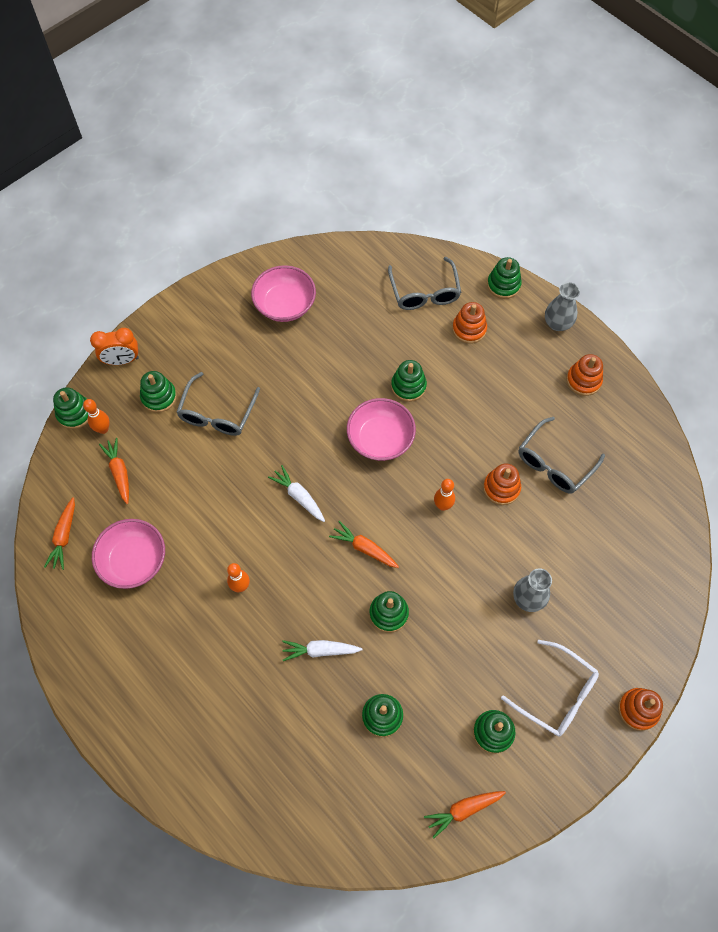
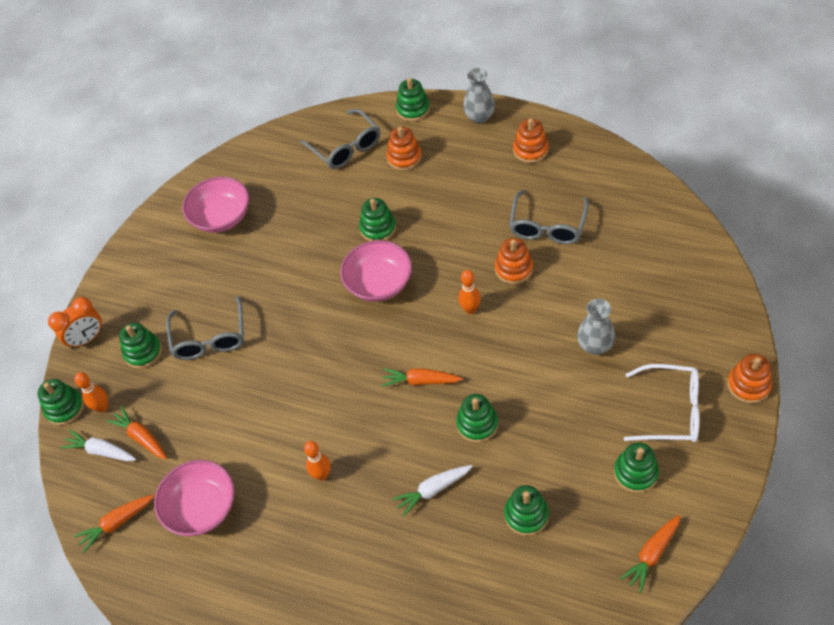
camera: 20 degrees left, 10 degrees down
orange carrot [44,497,75,570] -> orange carrot turned 75 degrees clockwise [74,495,154,553]
white carrot [268,465,325,522] -> white carrot moved to [60,430,136,461]

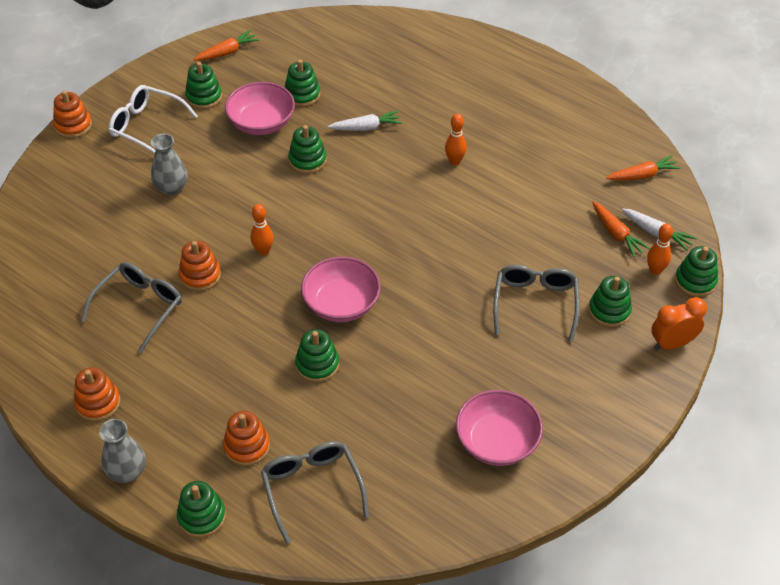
camera: 170 degrees left, 5 degrees down
pink bowl [154,460,235,536] -> pink bowl moved to [225,82,295,135]
orange carrot [381,368,463,387] -> none

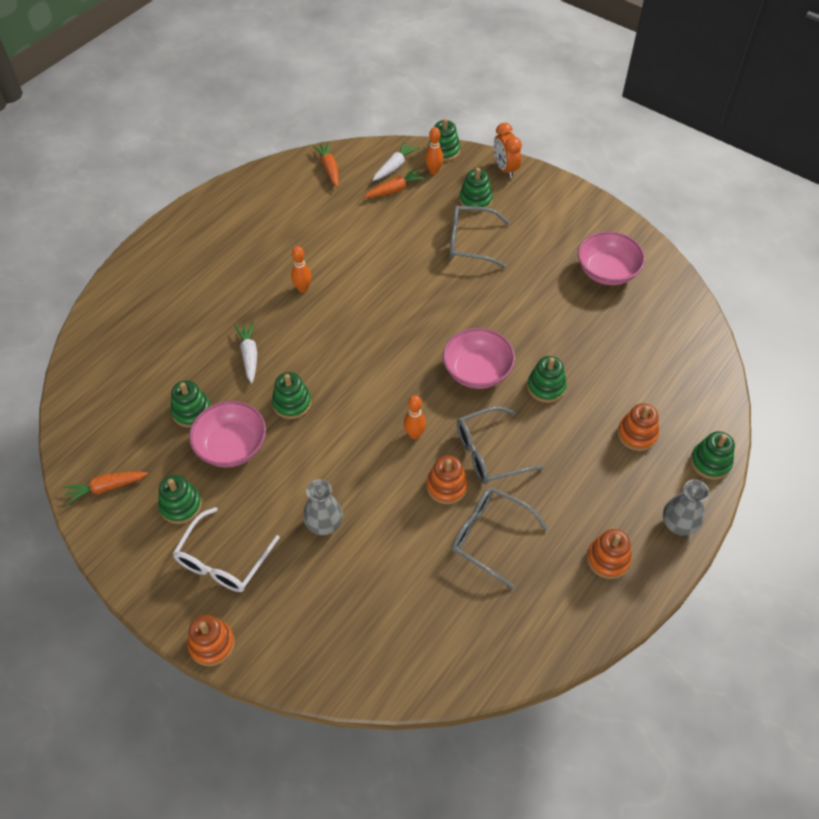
camera: 90 degrees left, 5 degrees up
orange carrot [193,30,259,61] -> orange carrot turned 75 degrees counterclockwise [63,472,148,504]
grey glasses [261,441,369,544] -> grey glasses moved to [457,406,545,484]

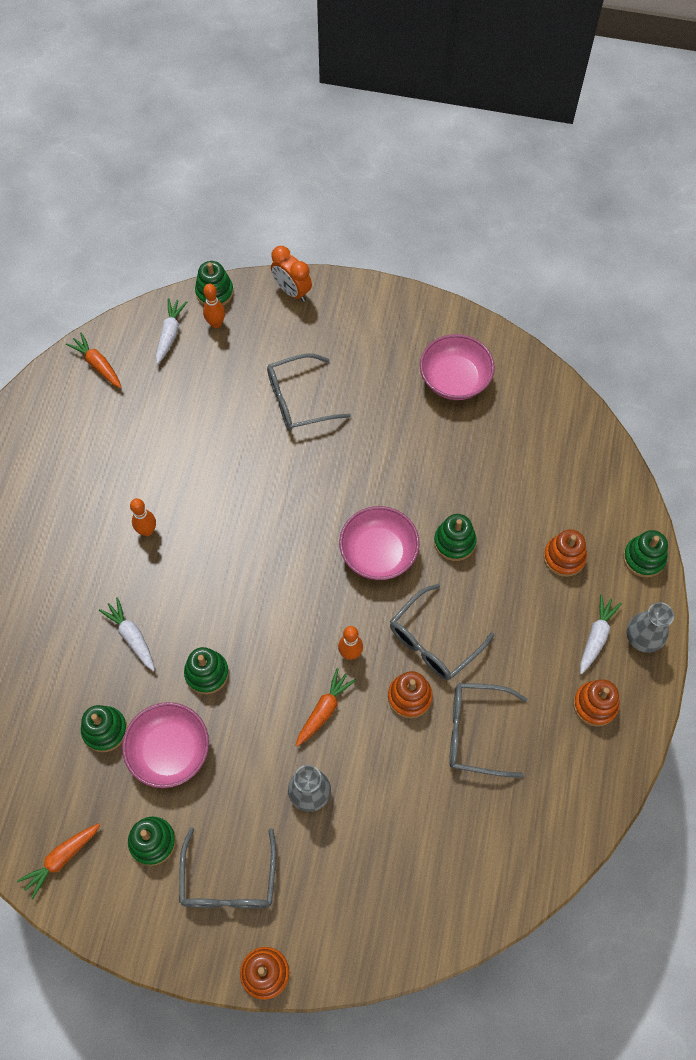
camera: 25 degrees left, 10 degrees up
white glasses [172,507,280,592] -> grey glasses [179,827,276,908]
orange carrot [364,168,425,198] -> orange carrot moved to [295,668,356,747]
green stacking toy [459,168,493,212] -> none
none -> white carrot [580,595,622,674]

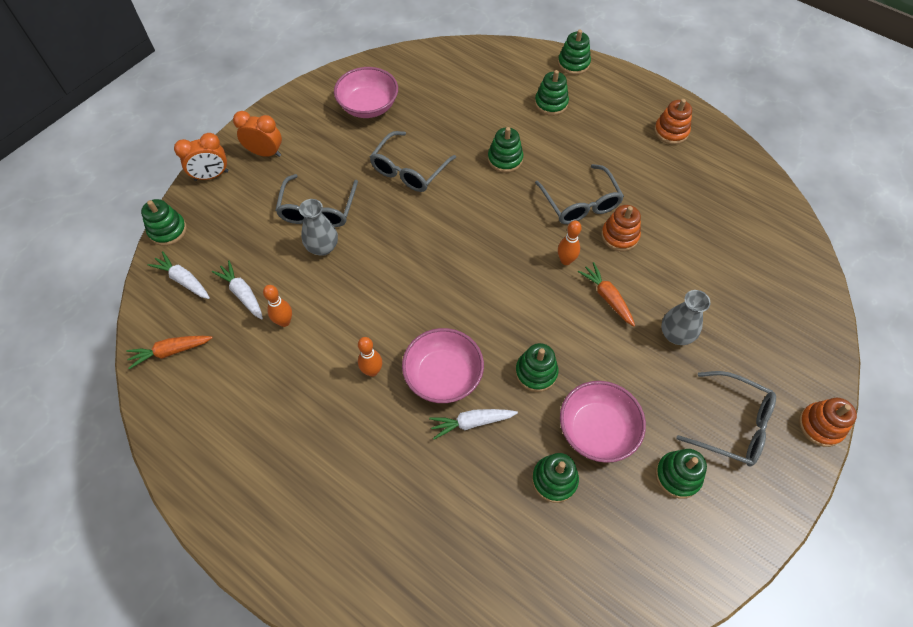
camera: 65 degrees left, 5 degrees down
orange carrot [17,824,100,899] -> none
orange bowling pin [203,284,225,328] -> orange bowling pin moved to [263,285,292,327]
pink bowl [339,506,420,580] -> pink bowl moved to [402,328,484,403]
grey glasses [449,683,527,778] -> grey glasses moved to [370,131,456,192]
orange stacking toy [543,529,587,577] -> green stacking toy [535,70,569,116]
white carrot [580,595,622,674] -> white carrot moved to [212,260,263,320]
grey vase [627,602,674,653] -> grey vase moved to [299,199,338,256]
none -> orange clock [233,111,282,157]

